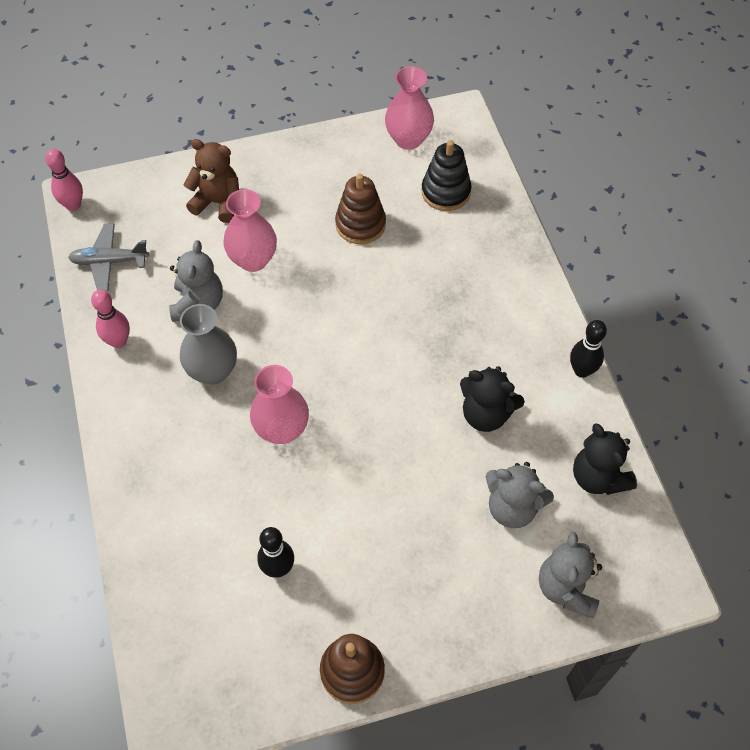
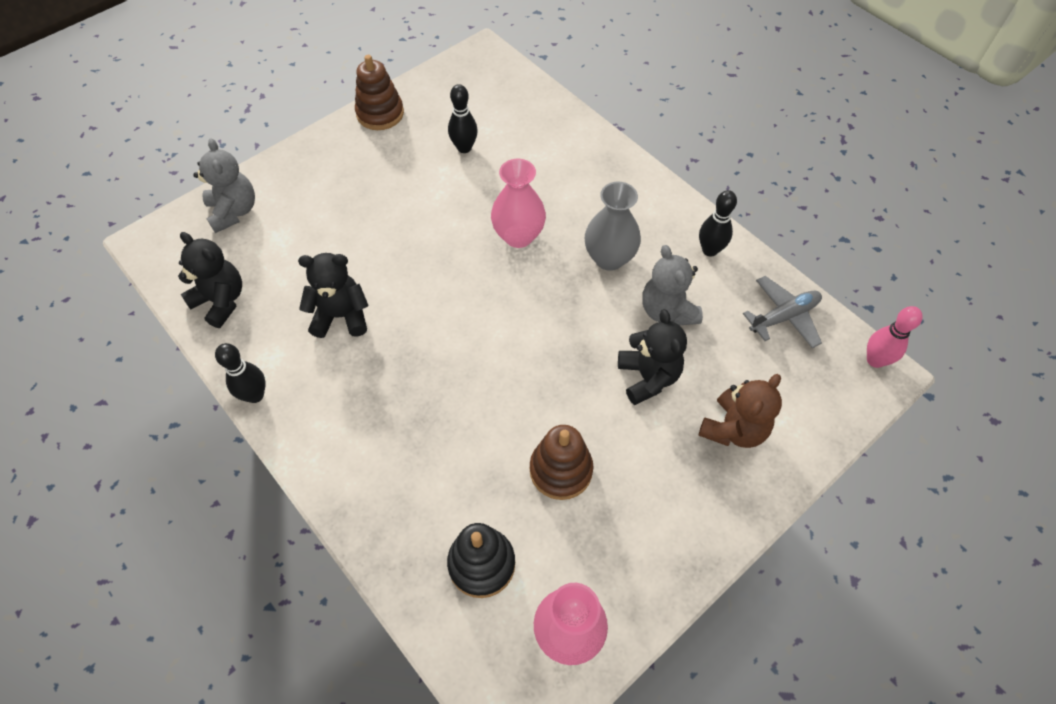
camera: 155 degrees right, 0 degrees up
pink bowling pin [91,290,130,348] -> black bowling pin [699,190,737,257]
brown teddy bear [184,139,239,223] -> brown teddy bear turned 45 degrees counterclockwise [698,374,782,448]
pink vase [223,189,277,272] -> black teddy bear [618,309,687,405]
grey teddy bear [486,462,554,528] -> none

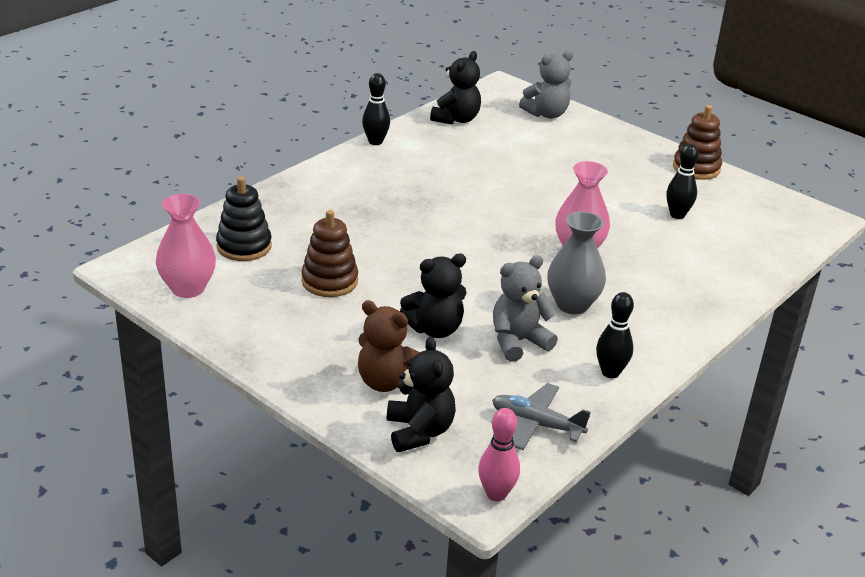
camera: 80 degrees right, 25 degrees down
black teddy bear [298,253,369,338] -> black teddy bear moved to [387,336,456,452]
grey plane [743,276,822,348] -> grey plane turned 150 degrees clockwise [492,383,591,450]

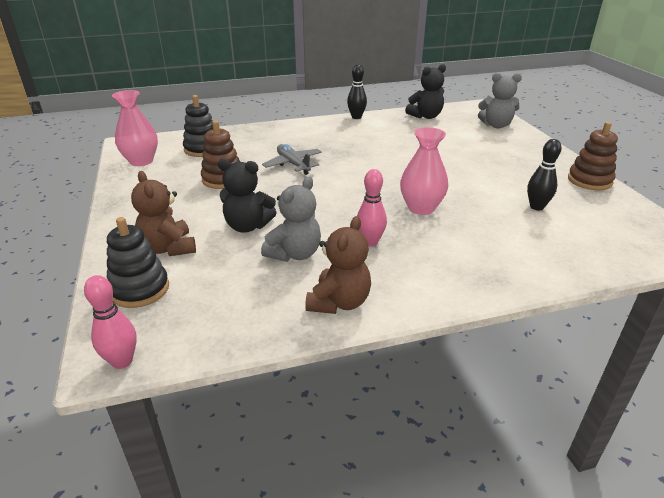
camera: 35 degrees right, 0 degrees up
black teddy bear [387,336,456,452] -> black stacking toy [107,217,169,308]
grey plane [492,383,591,450] -> grey plane moved to [262,144,322,175]
grey teddy bear [493,255,558,362] -> grey teddy bear turned 120 degrees clockwise [261,176,321,262]
grey vase [547,211,606,314] -> pink bowling pin [357,169,387,247]
black bowling pin [596,292,634,378] -> brown teddy bear [305,216,371,314]

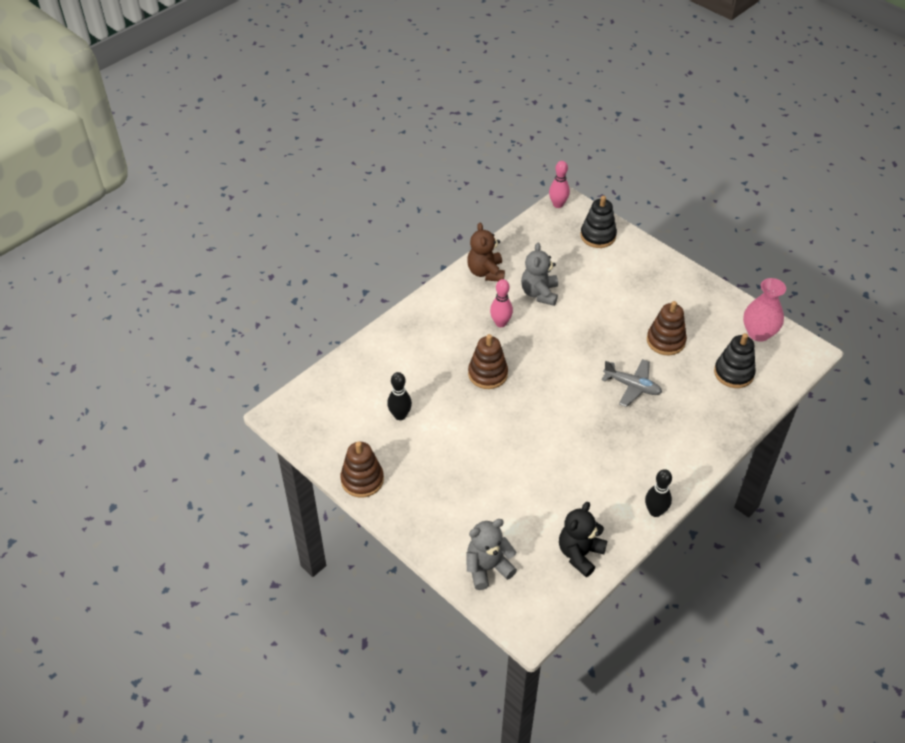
camera: 150 degrees right, 15 degrees up
brown teddy bear [131,171,196,256] -> none
black teddy bear [218,158,277,232] -> none
pink vase [400,127,448,215] -> brown stacking toy [468,334,508,389]

